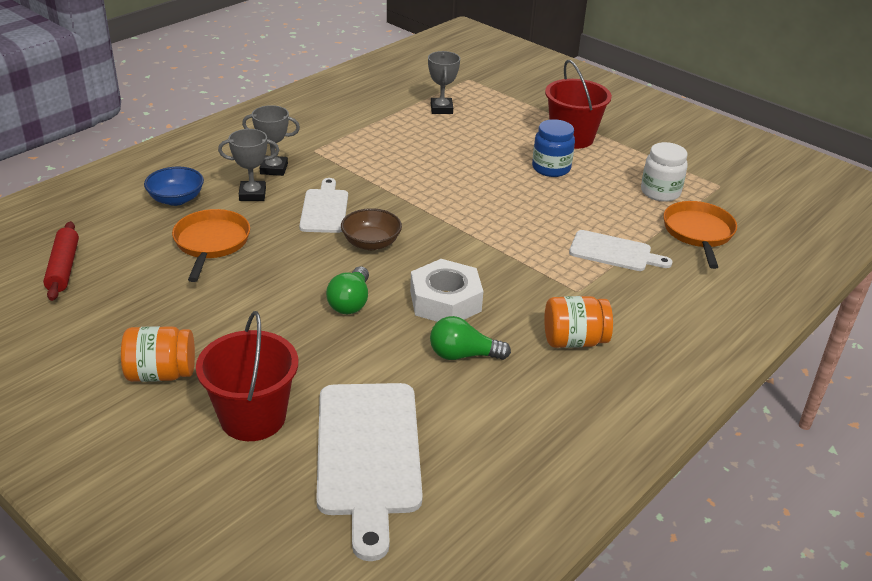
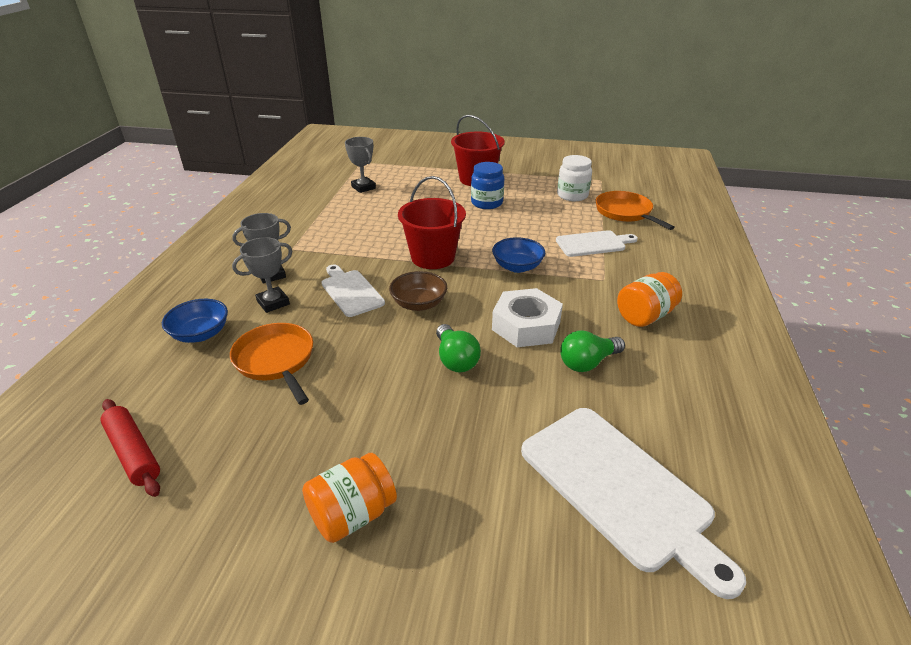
camera: 30 degrees left, 0 degrees up
red bucket [196,311,298,441] -> red bucket moved to [398,176,466,269]
none -> blue bowl [492,237,545,273]

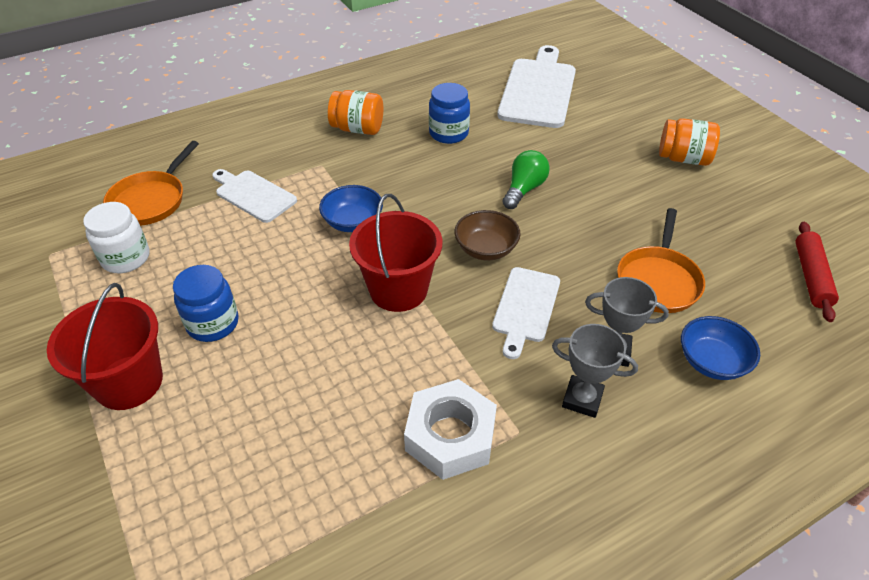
camera: 130 degrees left, 10 degrees up
grey trophy [345,137,376,193] -> none
white nut [492,288,563,347] -> white nut moved to [404,379,497,480]
green light bulb [560,330,625,372] -> blue jar [429,83,470,144]

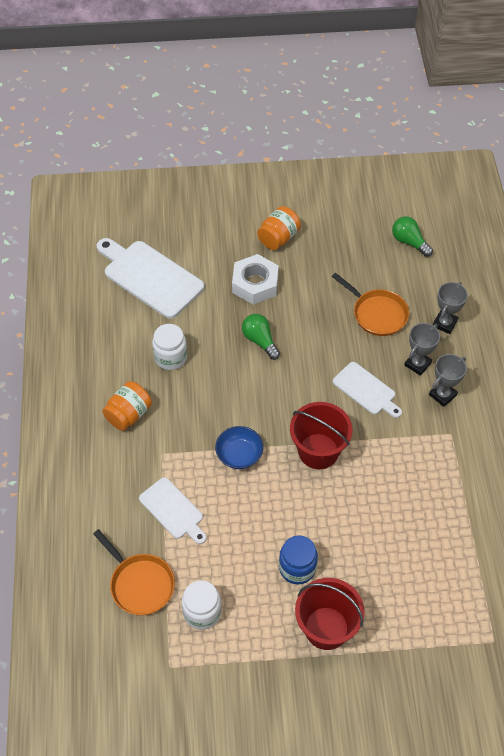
camera: 65 degrees left, 10 degrees up
white cutting board [212,169,297,223] -> white cutting board turned 105 degrees counterclockwise [139,477,207,544]
white nut [404,379,497,480] -> white nut moved to [232,254,279,304]
blue jar [429,83,470,144] -> white jar [152,324,187,370]
brown bowl [454,210,521,260] -> none
blue bowl [681,316,760,380] -> grey trophy [433,282,468,334]
red rolling pin [795,222,839,322] -> green light bulb [392,216,433,257]

